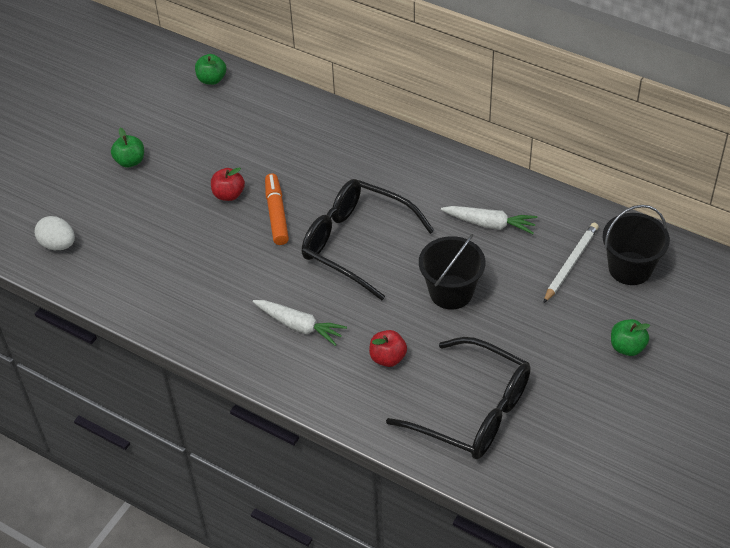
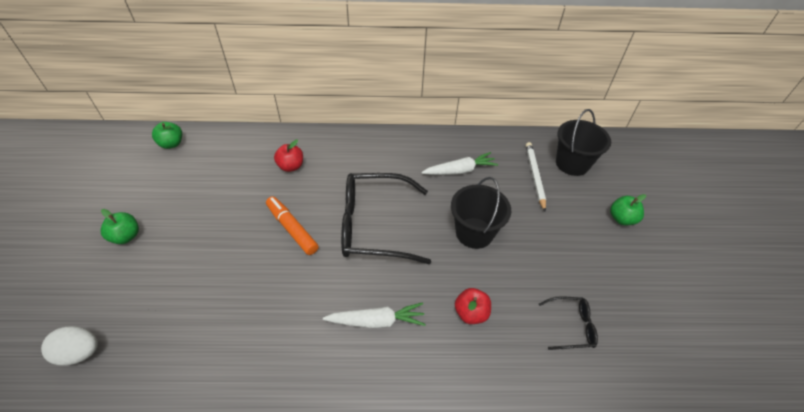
camera: 35 degrees left, 0 degrees up
red apple [211,168,245,201] -> red apple moved to [274,140,303,172]
black glasses [386,337,531,459] -> black glasses [539,296,598,350], size x0.46

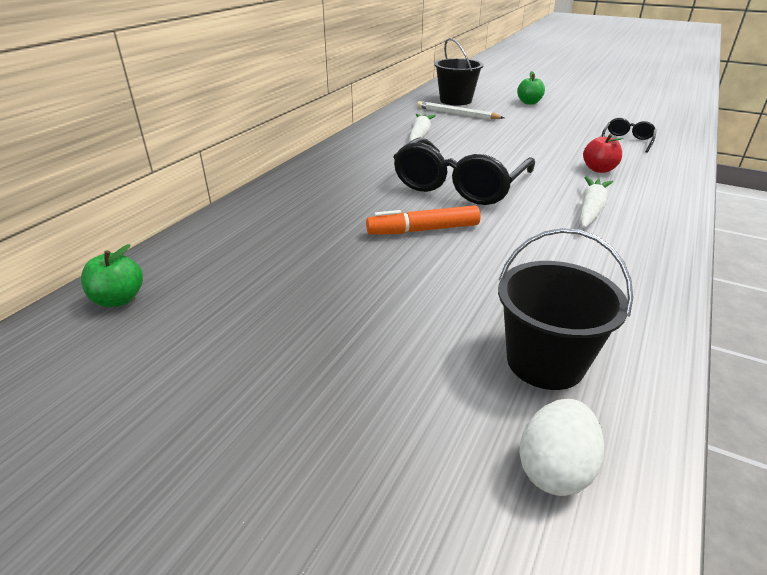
camera: 60 degrees left, 15 degrees down
green apple [101,209,139,244] -> none
red apple [274,140,303,172] -> none
black bucket [451,177,511,249] -> black bucket moved to [498,228,633,390]

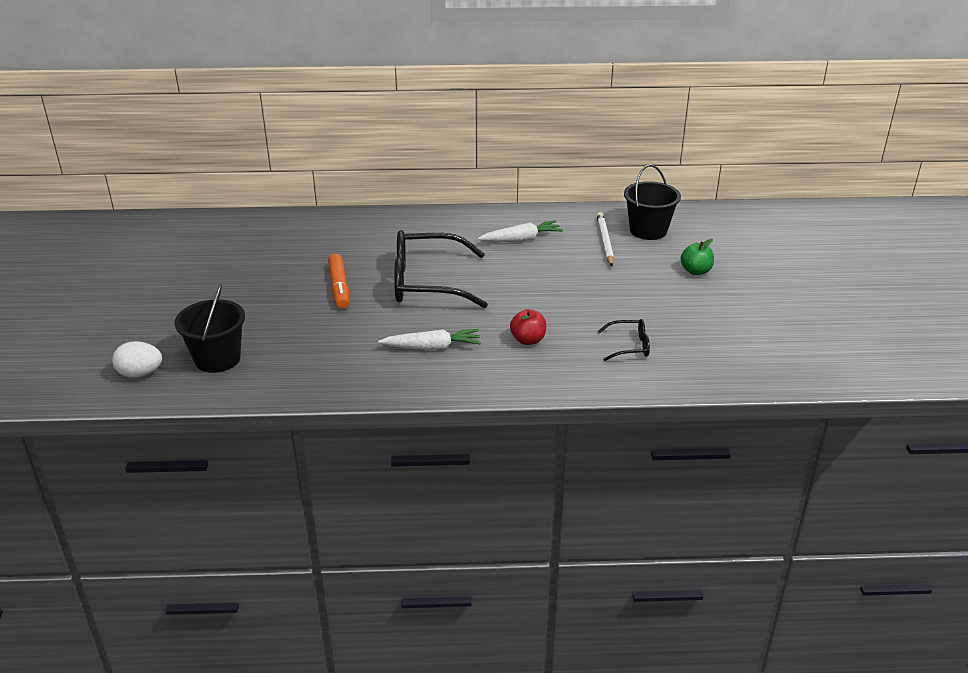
camera: 60 degrees right, 0 degrees up
green apple [81,244,143,307] -> none
orange marker [366,205,481,235] -> orange marker turned 150 degrees counterclockwise [328,254,349,309]

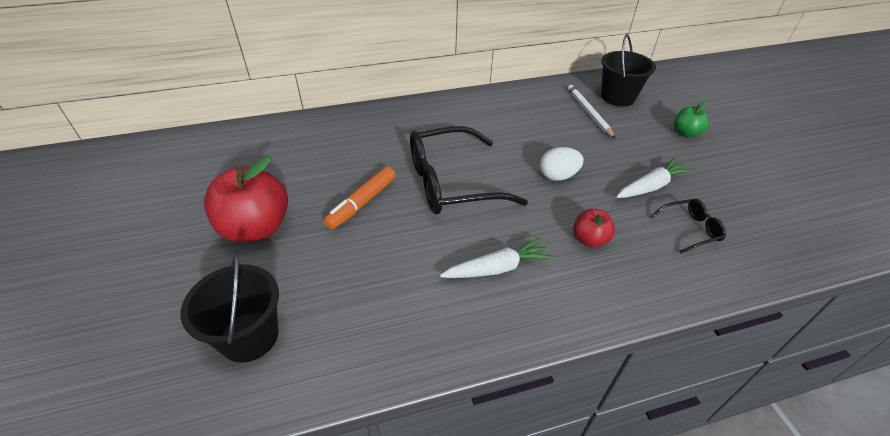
camera: 15 degrees left, 10 degrees up
white egg [112,341,162,378] -> white egg moved to [540,147,584,180]
orange marker [328,254,349,309] -> orange marker turned 60 degrees clockwise [323,166,396,230]
white carrot [478,220,563,242] -> white carrot moved to [616,158,693,198]
none -> red apple [204,156,288,243]

